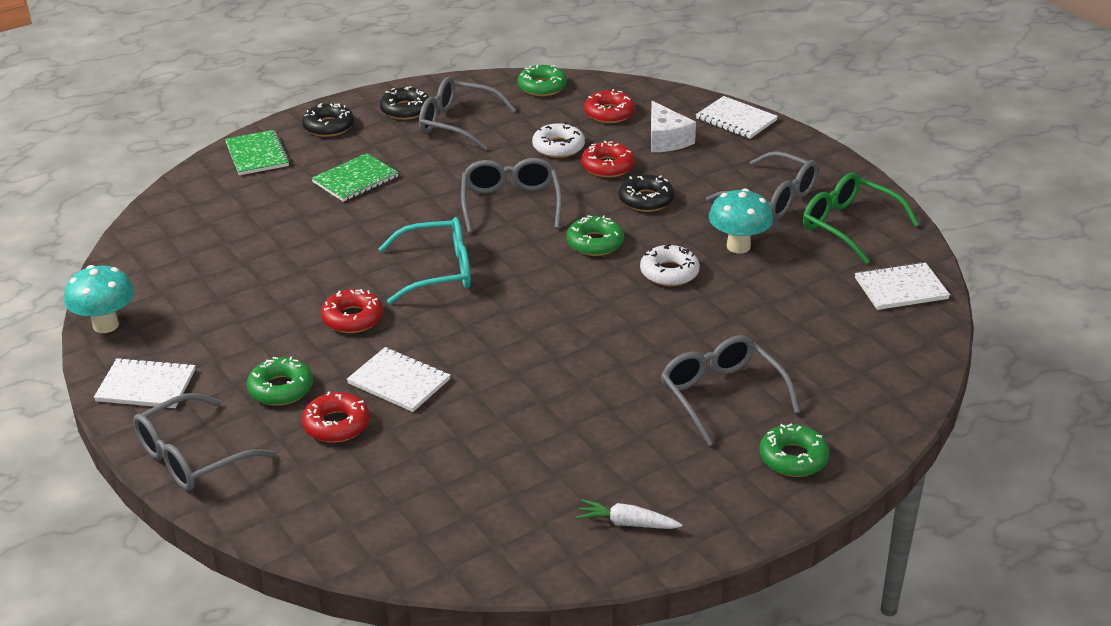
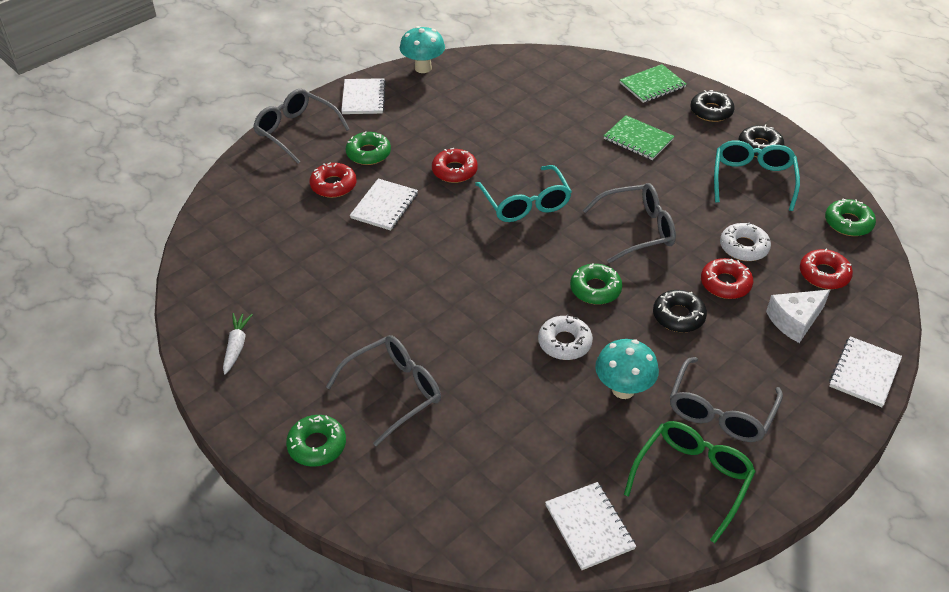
camera: 80 degrees right, 10 degrees up
grey glasses [419,77,516,150] -> turquoise glasses [714,140,800,211]

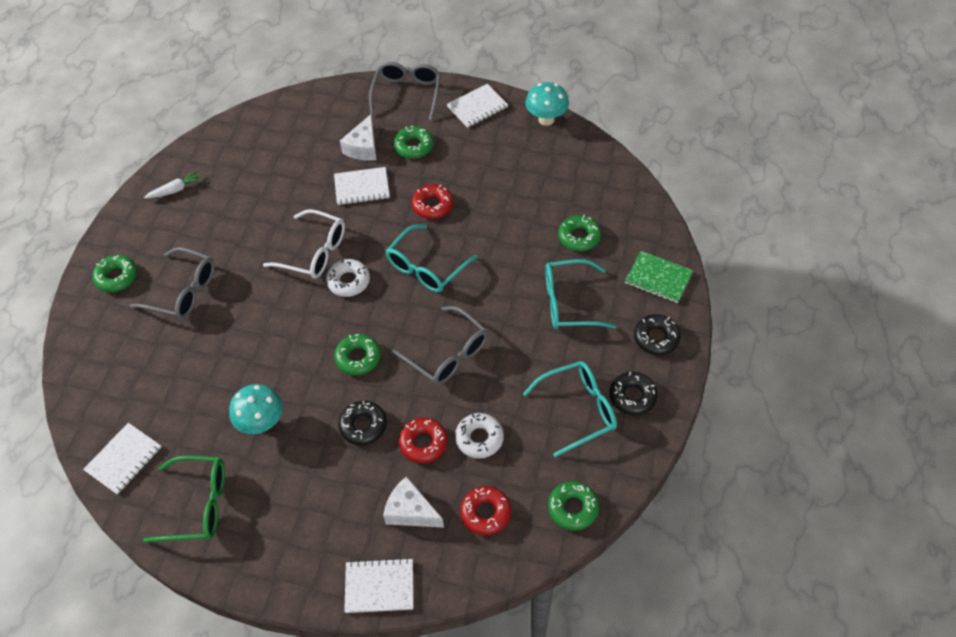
camera: 60 degrees right, 10 degrees up
red donut [310,162,357,198] -> white cheese [340,114,376,161]
white donut [538,314,593,360] -> white donut moved to [326,259,370,297]
green notebook [604,115,675,160] -> turquoise glasses [545,259,617,329]
grey glasses [670,357,783,442] -> none
none -> white glasses [263,209,345,279]
none -> green donut [558,215,601,251]

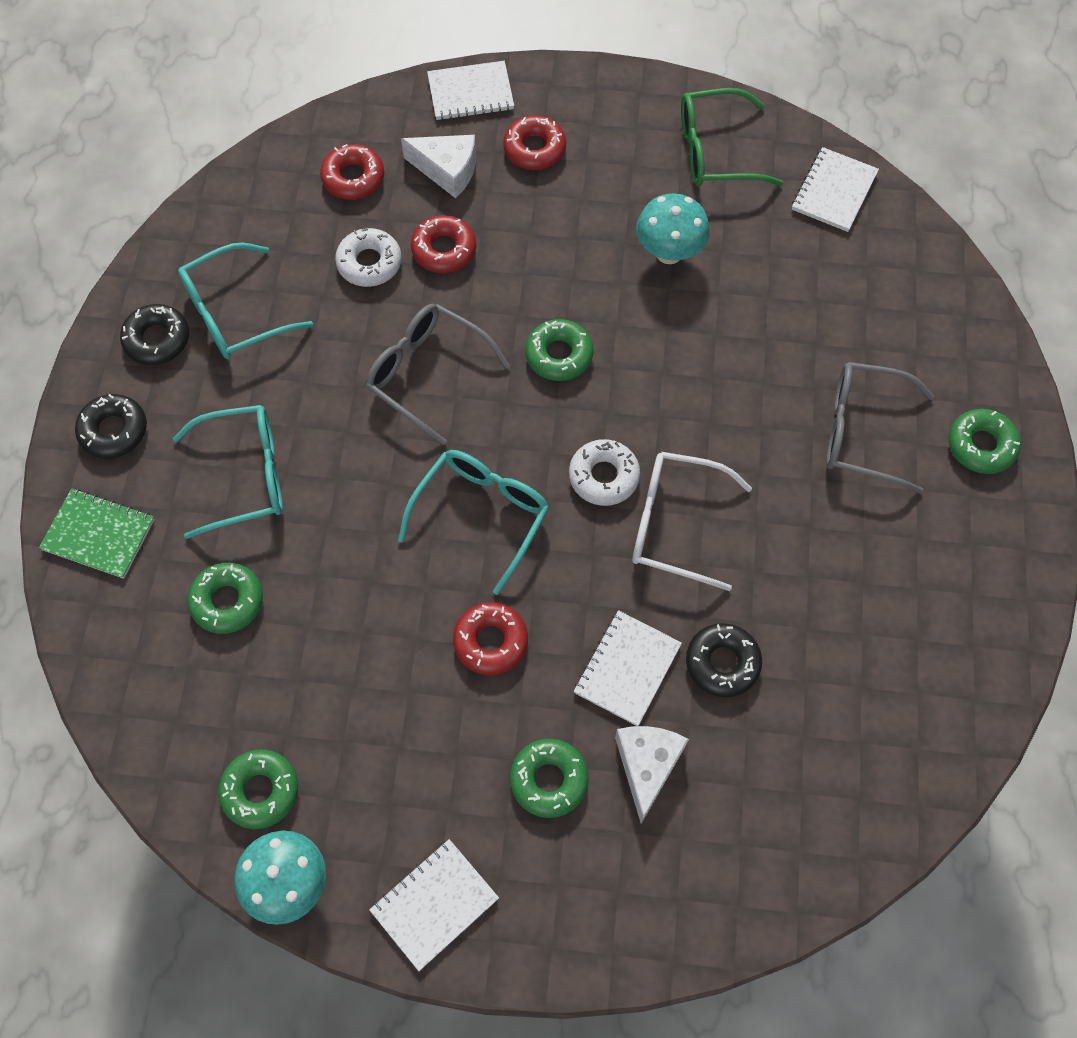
camera: 170 degrees right, 10 degrees up
white carrot [144,170,203,198] -> none
white notebook [334,167,390,205] -> white notebook turned 45 degrees counterclockwise [574,610,682,726]
black donut [338,401,387,445] -> black donut moved to [686,623,762,697]
grey glasses [369,62,441,121] -> none
green donut [548,481,599,531] -> green donut moved to [218,749,298,829]
none -> red donut [503,115,566,170]

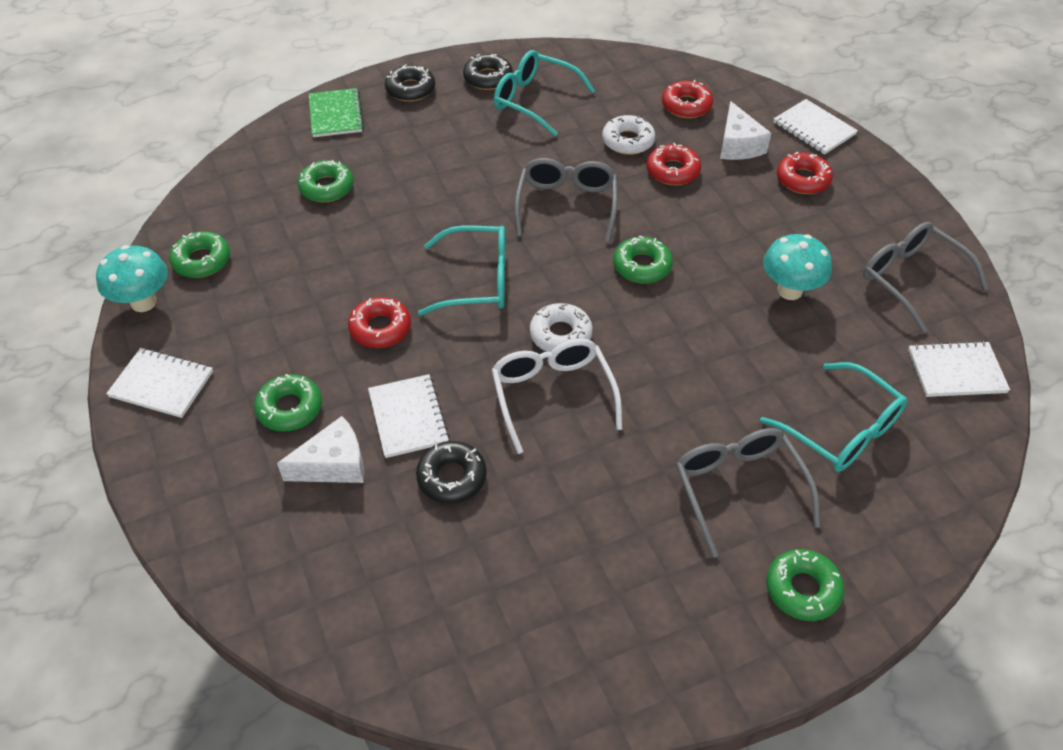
camera: 60 degrees right, 15 degrees down
turquoise glasses [173,405,283,539] -> turquoise glasses moved to [760,362,907,472]
white notebook [574,610,682,726] -> white notebook turned 75 degrees clockwise [368,374,450,458]
green glasses [681,88,783,187] -> grey glasses [863,222,988,333]

